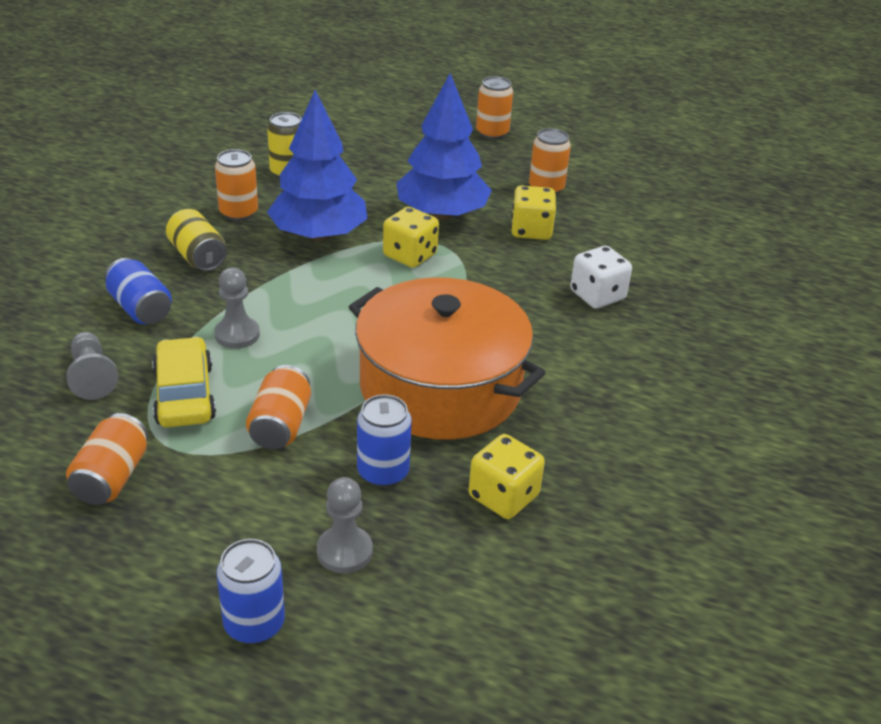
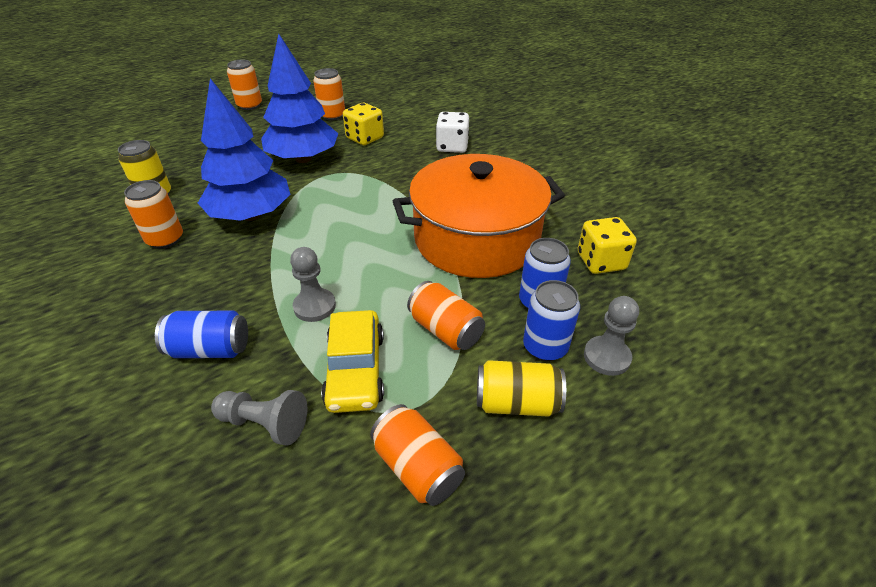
camera: 50 degrees left, 5 degrees up
yellow car [152,337,216,427] -> yellow car turned 120 degrees counterclockwise [321,310,384,413]
yellow can [166,209,227,271] -> yellow can moved to [477,360,566,417]
blue can [216,539,285,644] -> blue can moved to [523,280,580,361]
yellow dice [383,207,439,268] -> none

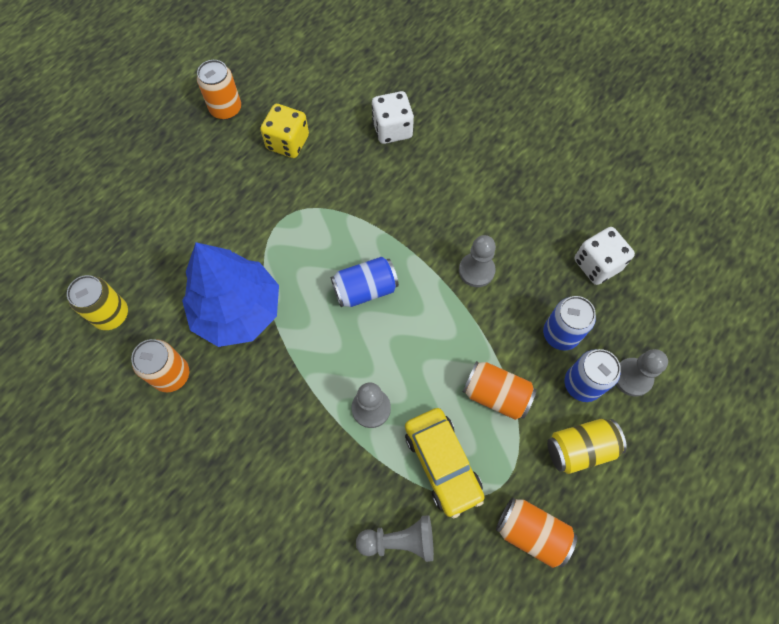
camera: 20 degrees left, 25 degrees up
blue can [155,311,248,358] -> blue can moved to [331,257,399,307]
orange can [227,60,262,110] -> none
blue tree [261,34,339,163] -> none
orange pot [393,154,565,278] -> grey pawn [459,235,496,287]
yellow dice [578,217,637,274] -> white dice [575,227,635,285]

